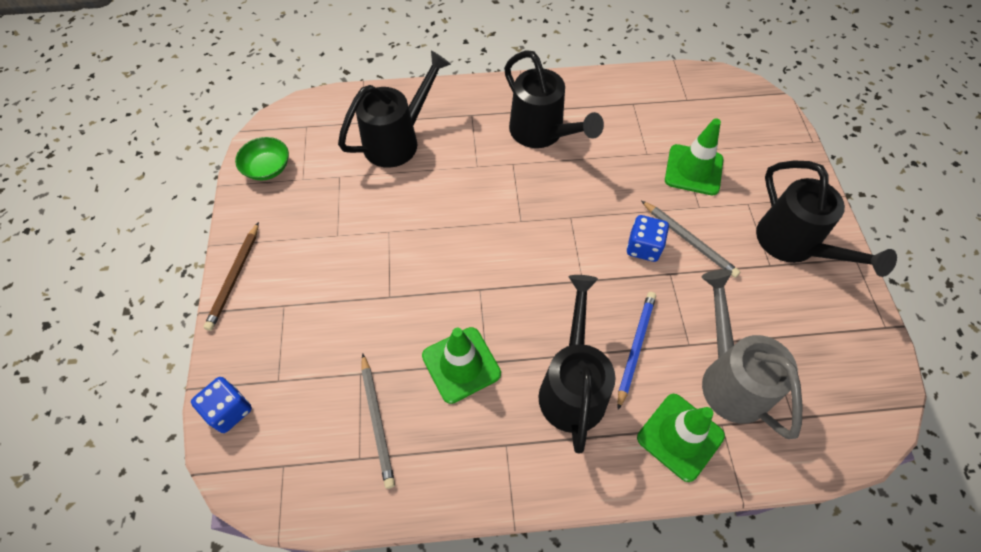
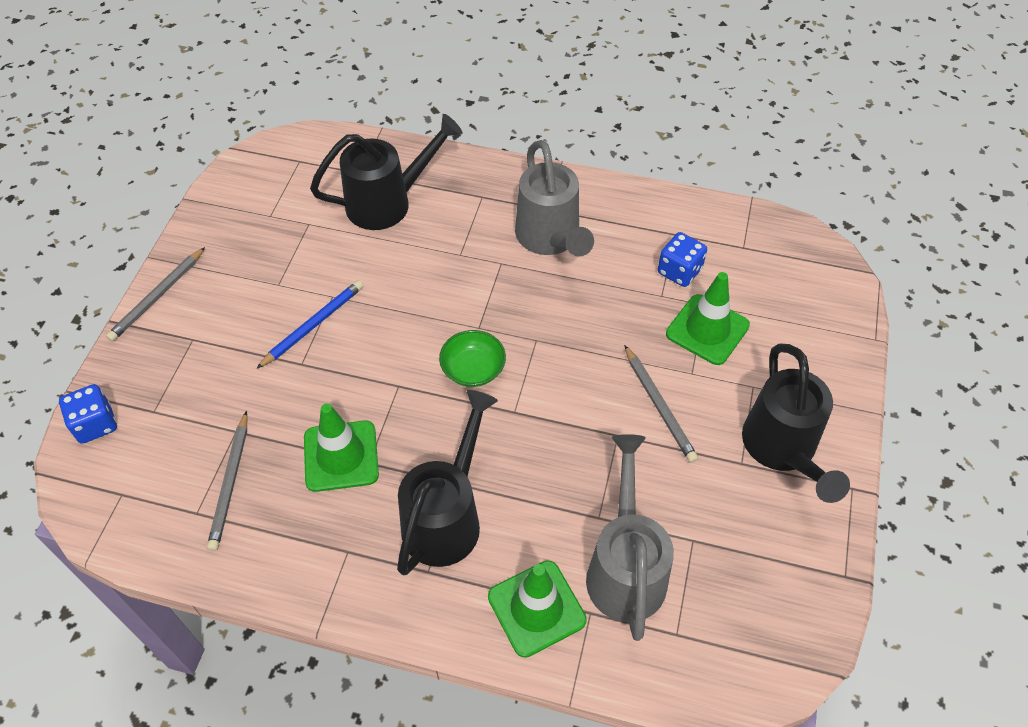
camera: 20 degrees right, 5 degrees down
brown pencil [203,222,259,331] -> grey pencil [106,247,205,342]
green bowl [235,137,289,180] -> green bowl moved to [439,330,506,387]
black watering can [504,50,604,148] -> grey watering can [515,140,594,257]
blue pencil [617,292,656,410] -> blue pencil moved to [256,280,363,369]
blue dice [627,215,669,262] -> blue dice moved to [658,232,707,287]

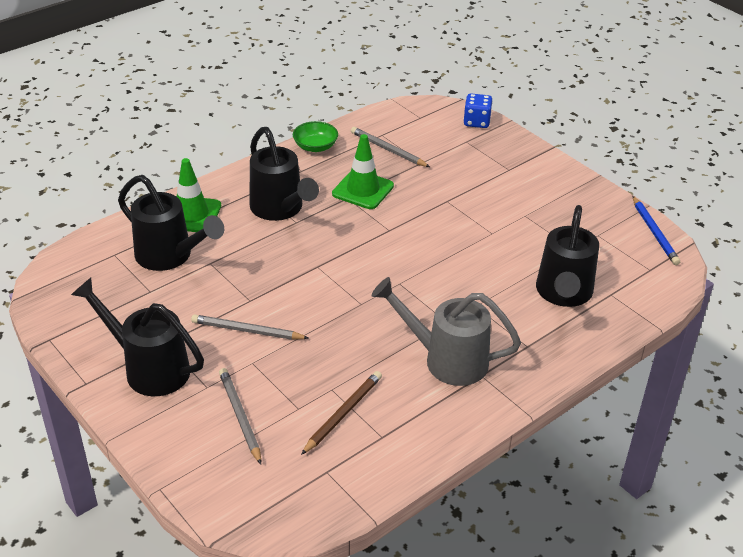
camera: 125 degrees right, 15 degrees down
grey pencil [106,247,205,342] -> grey pencil moved to [219,368,261,464]
blue pencil [256,280,363,369] -> blue pencil moved to [633,196,680,265]
green bowl [439,330,506,387] -> green bowl moved to [293,121,338,152]
grey watering can [586,434,674,641] -> black watering can [118,175,224,271]
blue dice [658,232,707,287] -> brown pencil [301,371,382,455]
green traffic cone [666,272,750,365] -> none

